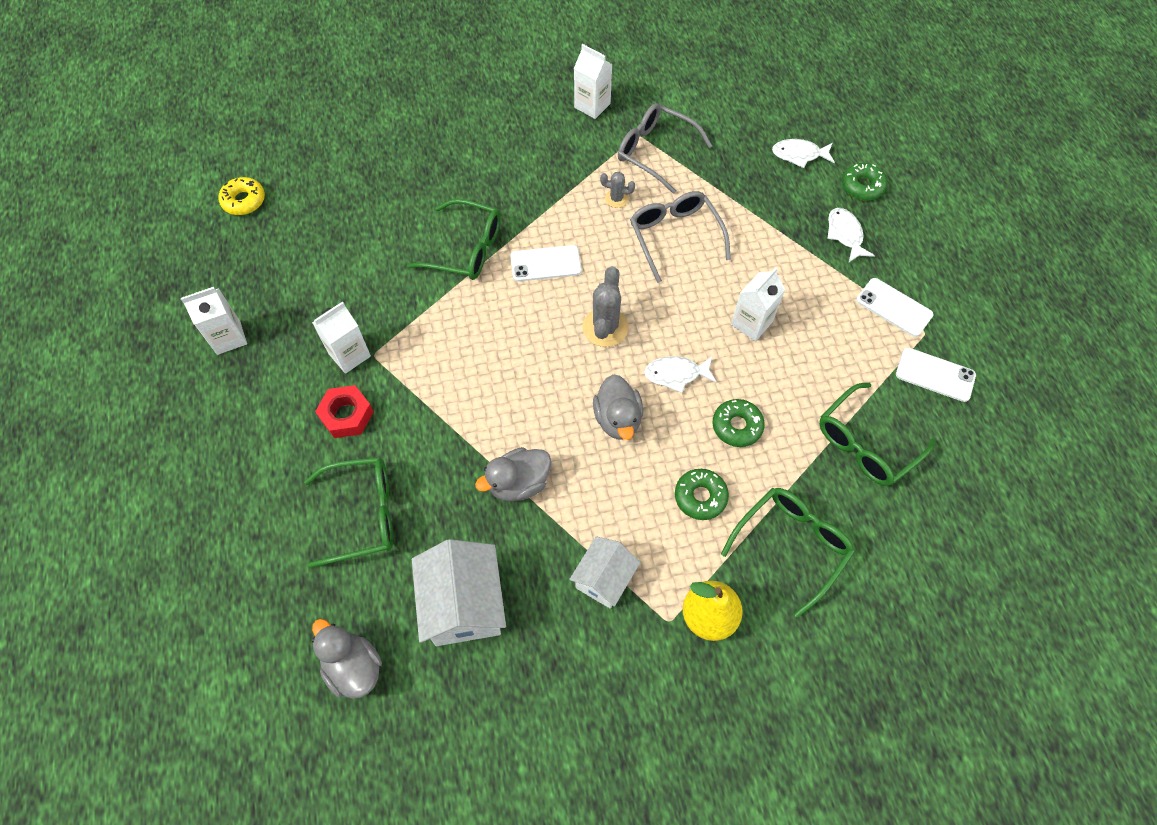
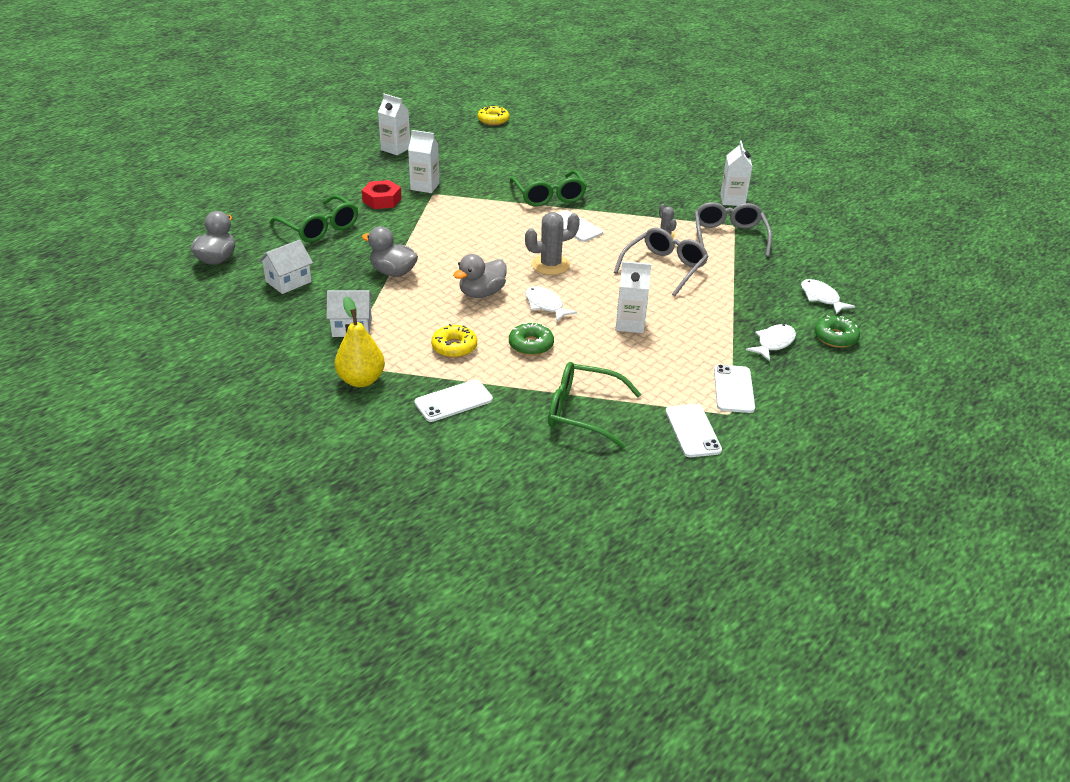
camera: 55 degrees right, 25 degrees down
white house [412,539,506,646] -> white house [259,240,313,294], size x0.63
green donut [675,469,729,520] -> yellow donut [431,324,477,358]
green glasses [721,488,855,618] -> white phone [414,380,493,422]

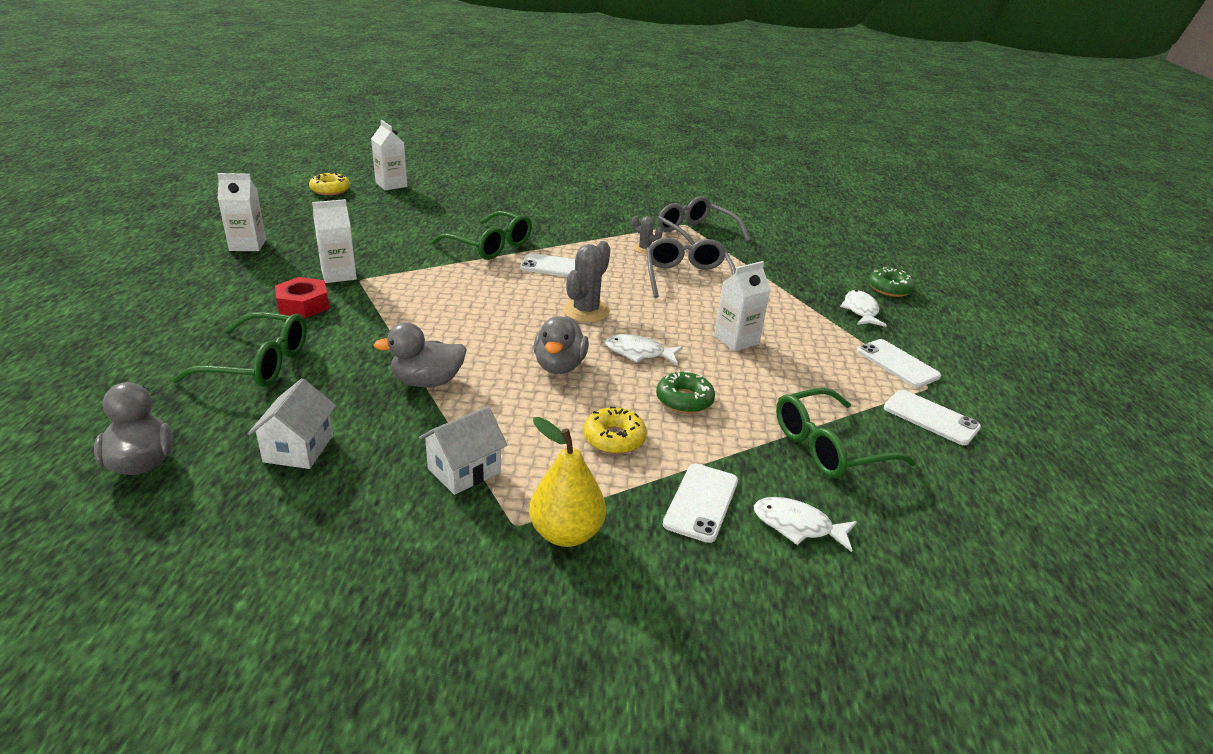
camera: 40 degrees left, 5 degrees down
white carton [720,141,752,206] -> white carton moved to [371,120,407,190]
white fish [801,279,855,314] -> white fish moved to [754,497,857,552]

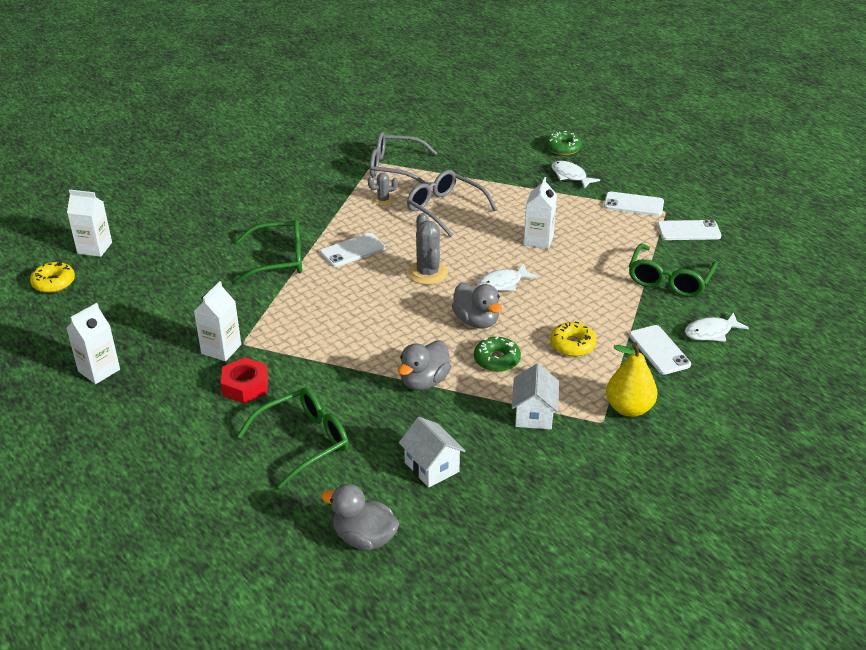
camera: 40 degrees left, 5 degrees up
green donut [656,371,715,413] -> green donut moved to [474,337,521,372]

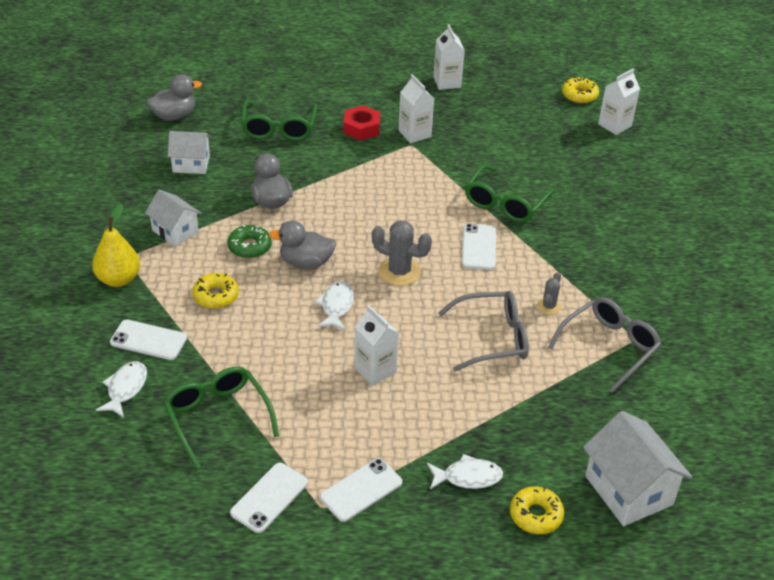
camera: 125 degrees right, 5 degrees up
green donut [546,131,582,155] -> yellow donut [510,486,565,534]
none -> white house [583,411,692,526]

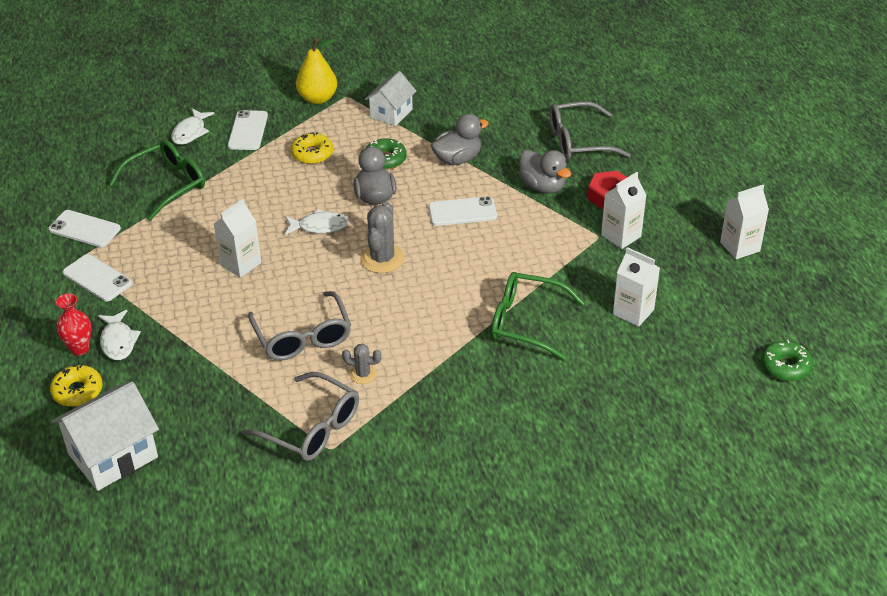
camera: 80 degrees right, 0 degrees up
white fish [96,361,147,418] -> white fish turned 105 degrees clockwise [171,108,214,145]
grey duck [147,74,202,121] -> grey duck moved to [519,150,571,194]
white house [168,131,211,174] -> none
green glasses [241,100,317,141] -> grey glasses [550,101,631,160]
white phone [462,224,496,270] -> white phone moved to [428,196,497,226]
yellow donut [562,77,599,104] -> green donut [761,340,813,381]
white carton [598,68,640,135] -> white carton moved to [613,247,660,327]
none -> red vase [56,293,91,355]

